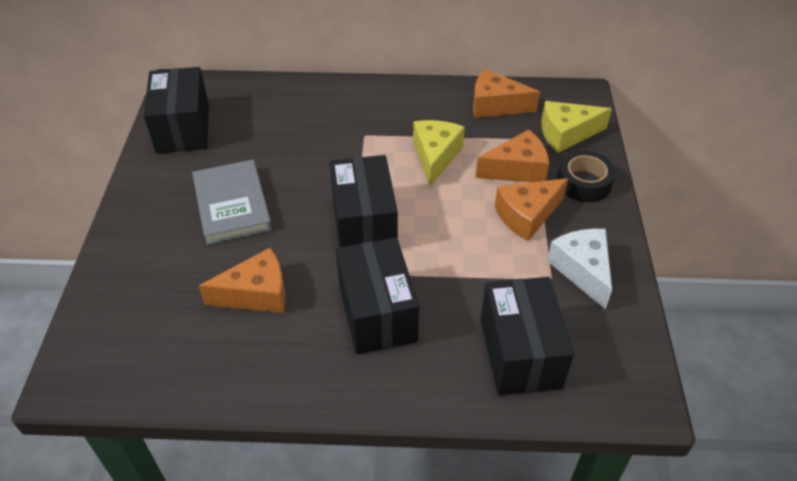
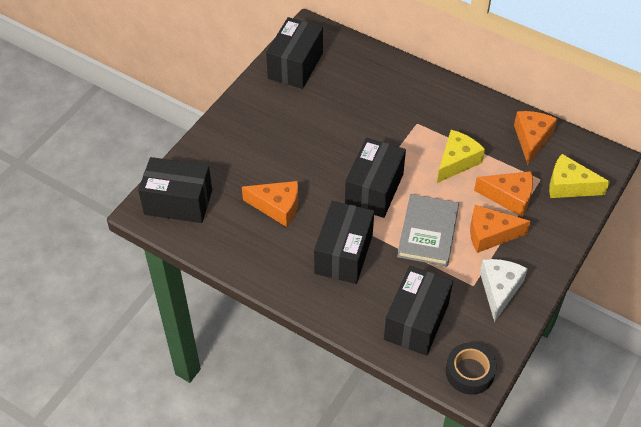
camera: 30 degrees right, 5 degrees up
grey book [192,160,272,245] -> grey book moved to [397,194,459,266]
orange cheese [473,69,540,118] -> orange cheese turned 60 degrees clockwise [514,111,557,165]
black tape [557,150,616,202] -> black tape moved to [446,343,497,395]
none -> black box [138,157,212,223]

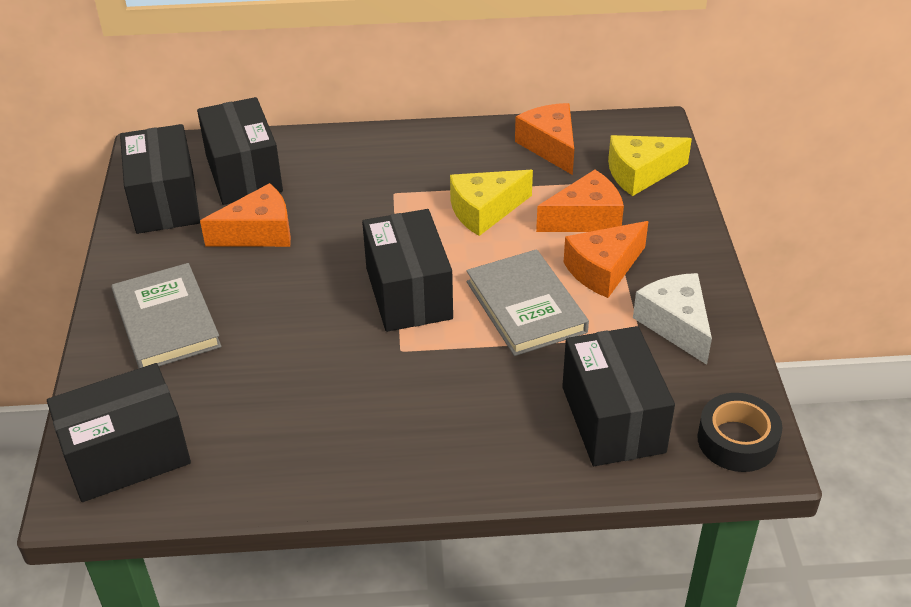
camera: 35 degrees left, 10 degrees down
orange cheese [242,181,298,227] -> orange cheese moved to [200,183,291,247]
black box [314,201,374,284] -> black box moved to [197,97,283,205]
yellow cheese [437,130,485,183] -> yellow cheese turned 120 degrees counterclockwise [450,170,533,236]
none -> grey book [112,263,222,368]

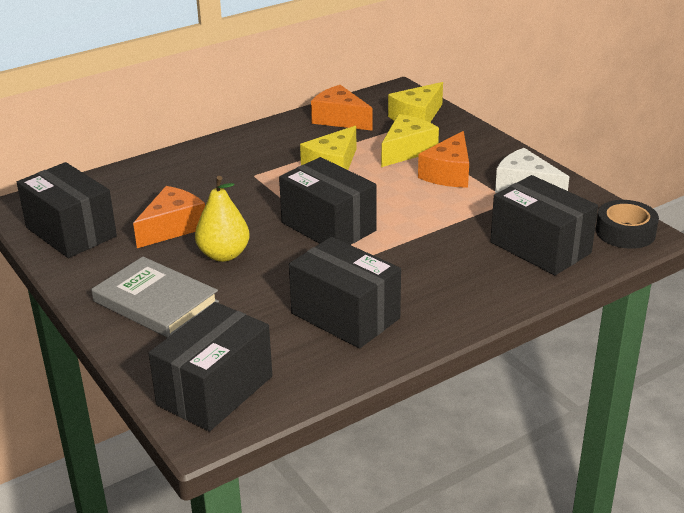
camera: 30 degrees left, 10 degrees down
black box [197,97,283,205] -> black box moved to [289,237,401,348]
grey book [466,249,589,356] -> none
orange cheese [536,170,624,232] -> yellow cheese [381,114,439,167]
none -> yellow pear [195,176,250,262]

